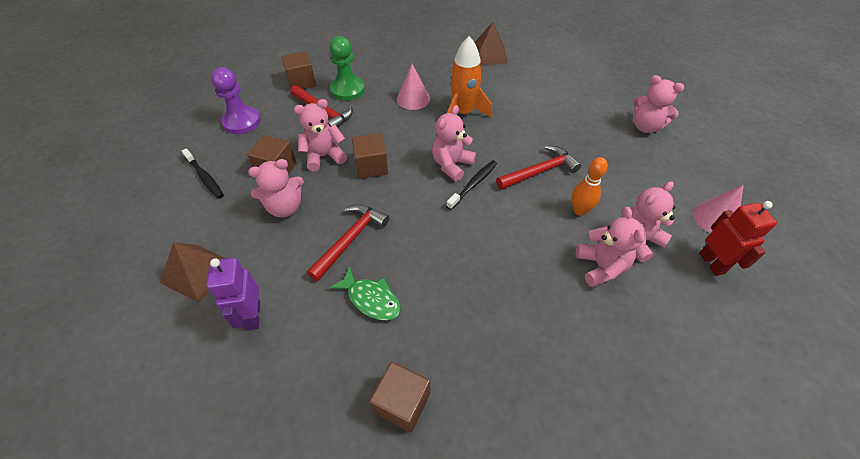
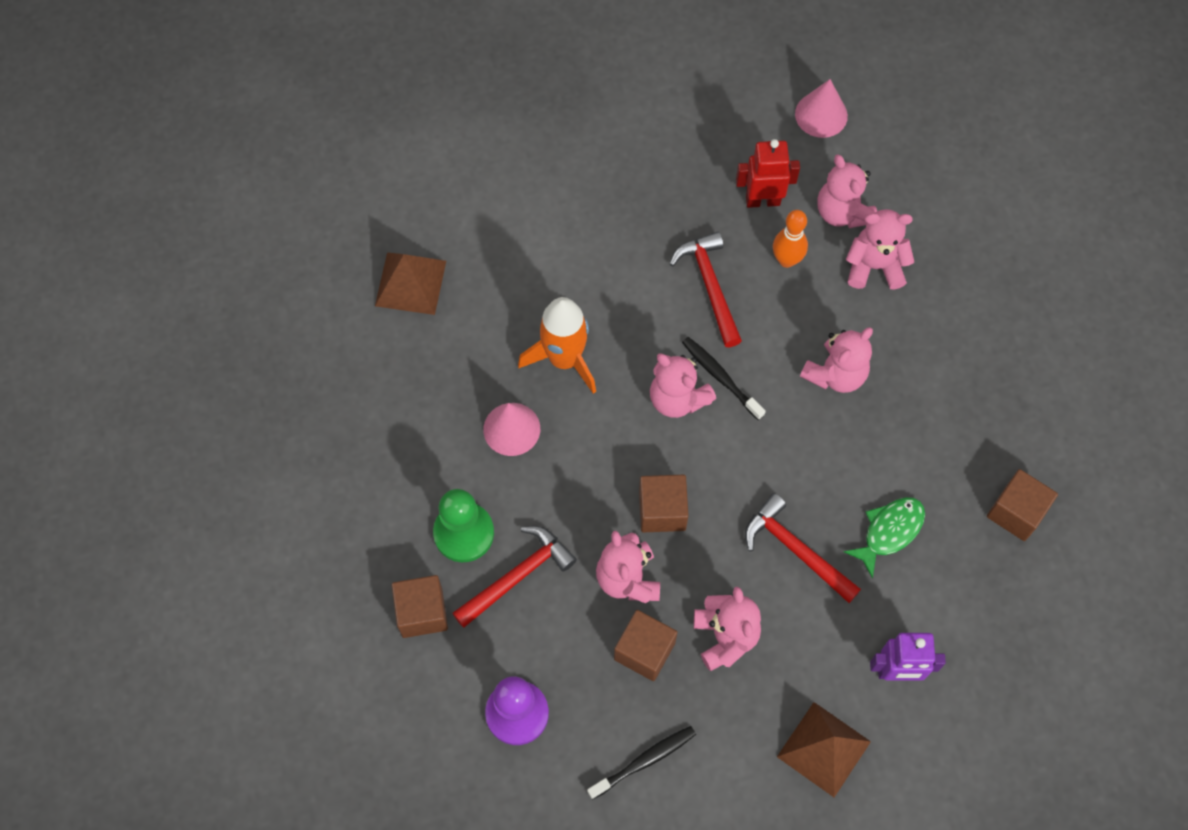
camera: 80 degrees left, 15 degrees up
pink teddy bear [633,75,684,133] -> pink teddy bear moved to [800,327,873,393]
red robot [699,201,777,276] -> red robot moved to [736,139,800,208]

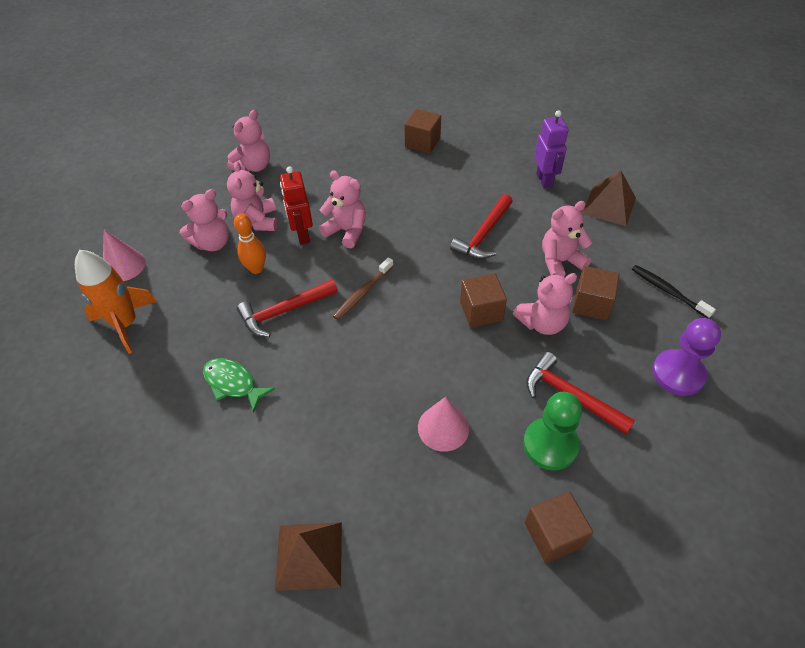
camera: 100 degrees left, 15 degrees down
brown cube [392,575,448,638] -> brown cube moved to [525,492,593,563]
orange rocket [518,297,596,394] -> orange rocket moved to [75,250,157,354]
pink teddy bear [650,353,716,418] -> pink teddy bear moved to [227,110,270,172]
black toothbrush [682,337,766,420] -> brown toothbrush [333,257,393,320]
red robot [736,139,800,208] -> red robot moved to [280,166,313,245]
green fish [843,497,925,579] -> green fish moved to [203,358,275,413]

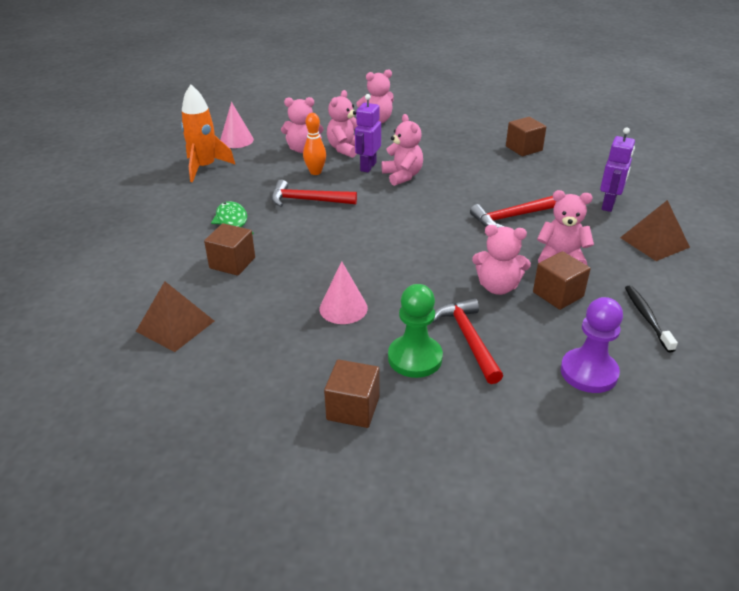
camera: 35 degrees right, 15 degrees down
red robot [280,166,313,245] -> purple robot [355,94,381,172]
brown toothbrush [333,257,393,320] -> none
brown cube [460,273,507,327] -> brown cube moved to [204,223,255,276]

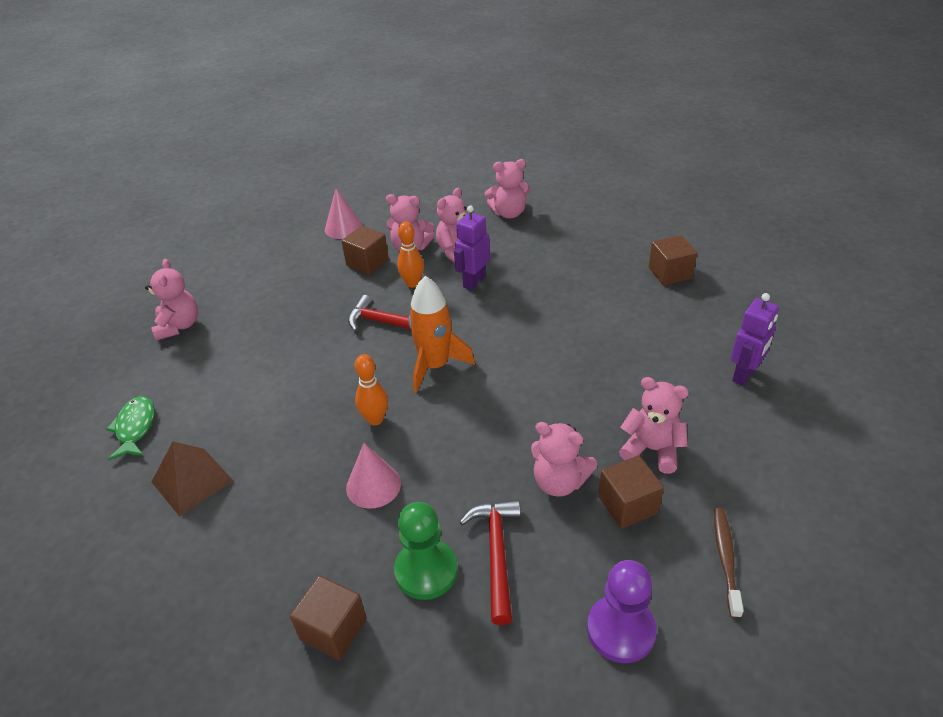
camera: 15 degrees right, 5 degrees up
orange rocket [181,84,235,182] -> orange rocket moved to [408,276,475,393]
brown cube [204,223,255,276] -> brown cube moved to [341,226,389,275]
green fish [211,201,254,234] -> green fish moved to [106,396,155,460]
pink teddy bear [382,114,423,186] -> pink teddy bear moved to [145,259,198,341]
red hammer [470,196,556,228] -> none
brown pyramid [620,200,690,261] -> none
black toothbrush [625,286,678,353] -> brown toothbrush [714,508,744,619]
none -> orange bowling pin [355,354,388,425]

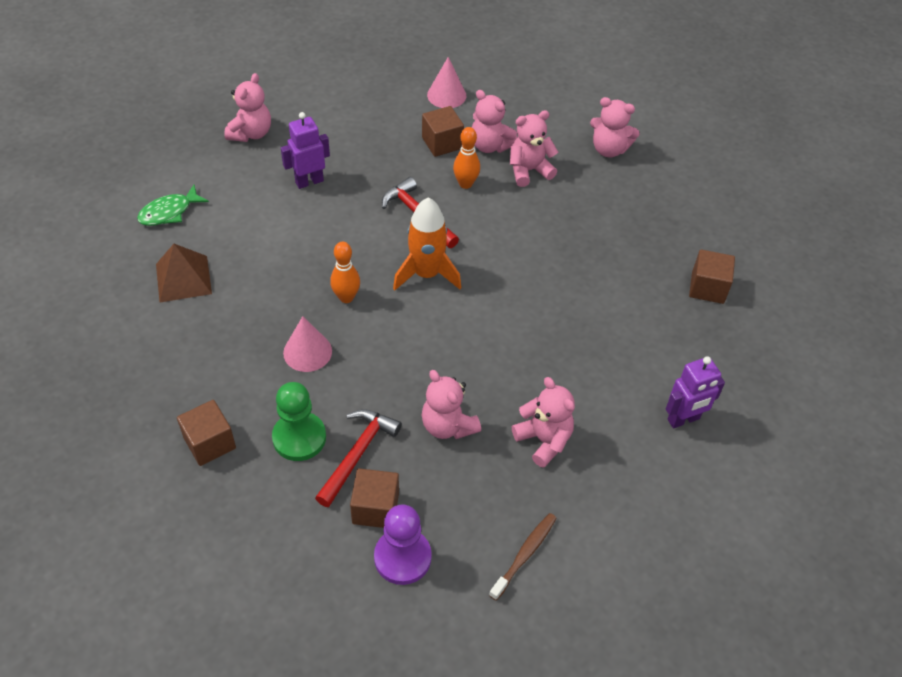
camera: 25 degrees right, 10 degrees up
green fish [106,396,155,460] -> green fish turned 150 degrees counterclockwise [137,185,209,226]
purple robot [454,205,490,290] -> purple robot moved to [281,112,330,189]
brown cube [598,455,664,529] -> brown cube moved to [350,468,399,528]

